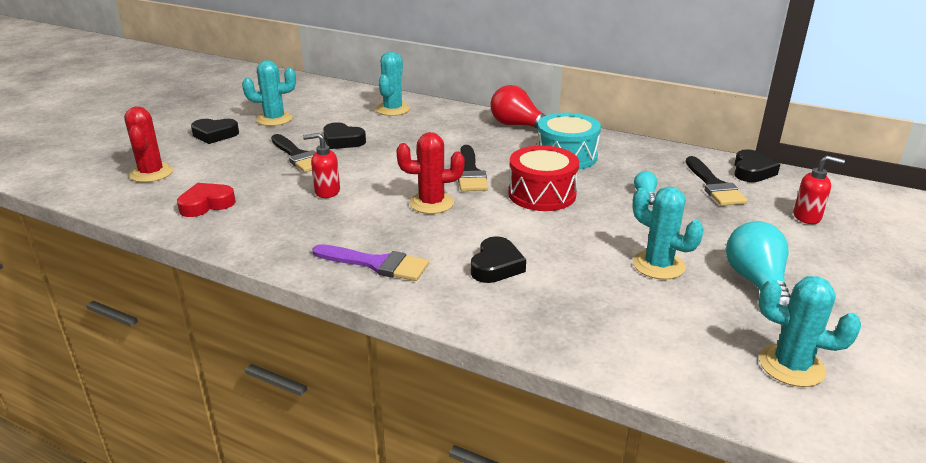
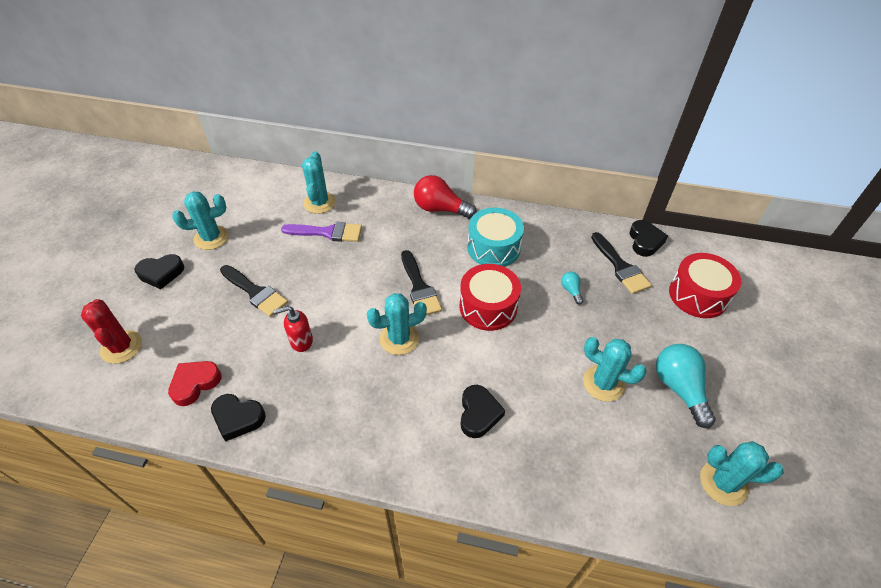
camera: 15 degrees left, 20 degrees up
purple brush [312,244,429,281] -> purple brush moved to [281,222,362,242]
black heart [323,122,366,149] -> black heart moved to [211,394,266,441]
red cactus [397,132,464,214] -> turquoise cactus [367,293,427,355]
red soap dispenser [793,156,845,224] -> red drum [669,253,741,318]

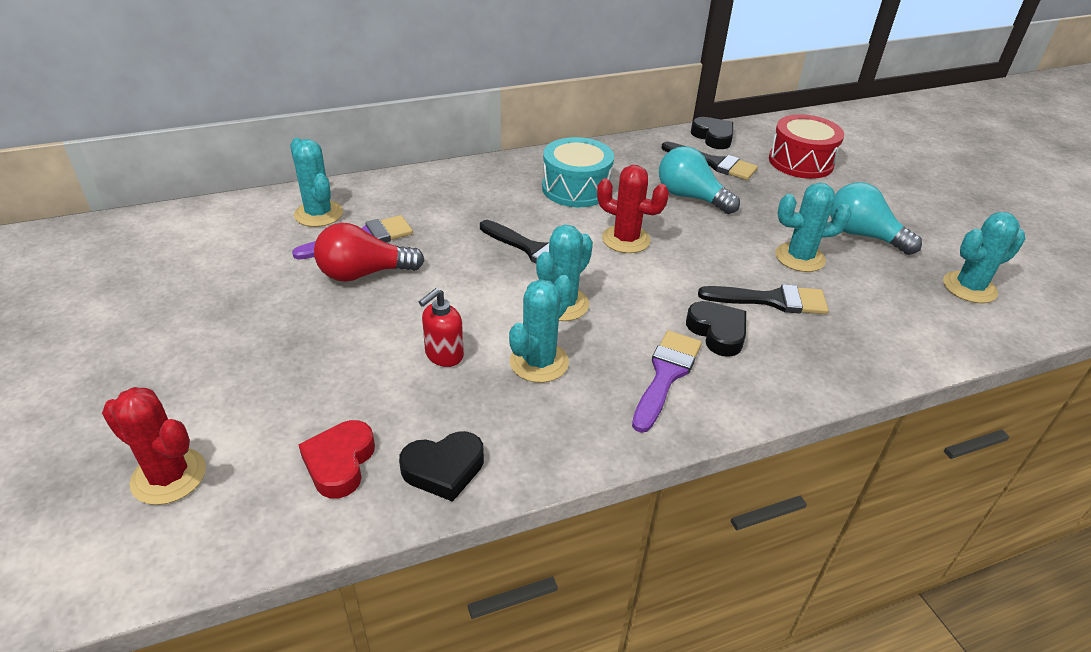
camera: 35 degrees left, 10 degrees down
black heart [135,254,184,289] -> none
turquoise cactus [172,191,229,250] -> turquoise cactus moved to [509,275,573,383]
black brush [220,265,288,317] -> black brush moved to [698,284,829,314]
red light bulb [414,175,477,219] -> red light bulb moved to [314,223,424,282]
red drum [460,264,521,331] -> red cactus [597,165,669,253]
turquoise light bulb [561,272,583,305] -> turquoise light bulb [659,146,740,214], size x2.10
none -> purple brush [632,330,702,433]

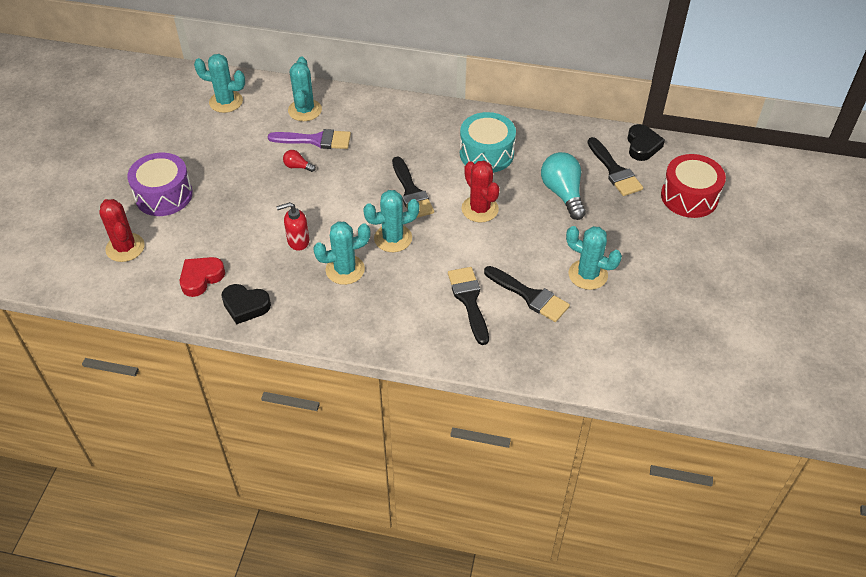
camera: 35 degrees right, 10 degrees up
red light bulb [314,223,424,282] -> red light bulb [283,150,316,172], size x0.48
purple brush [632,330,702,433] -> none
black heart [686,301,746,357] -> black brush [448,267,489,345]
turquoise light bulb [830,182,922,255] -> none
turquoise cactus [943,212,1025,303] -> turquoise cactus moved to [194,54,245,113]
none -> purple drum [127,153,193,216]

